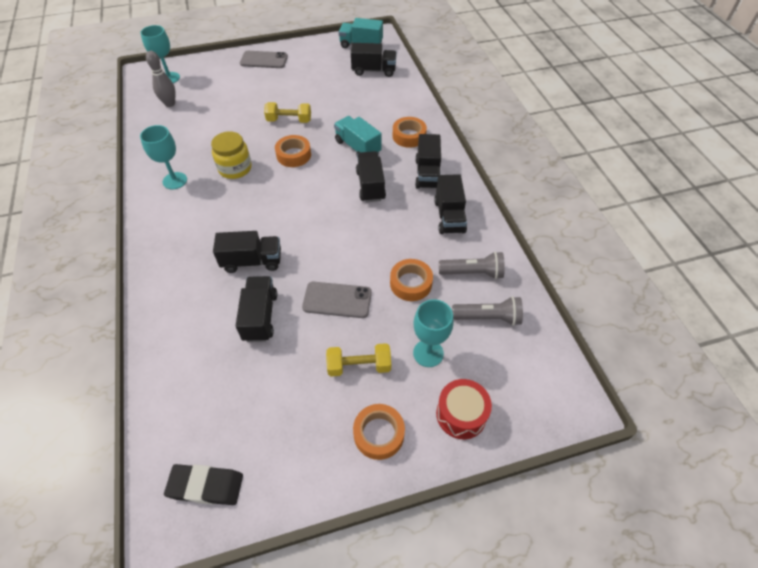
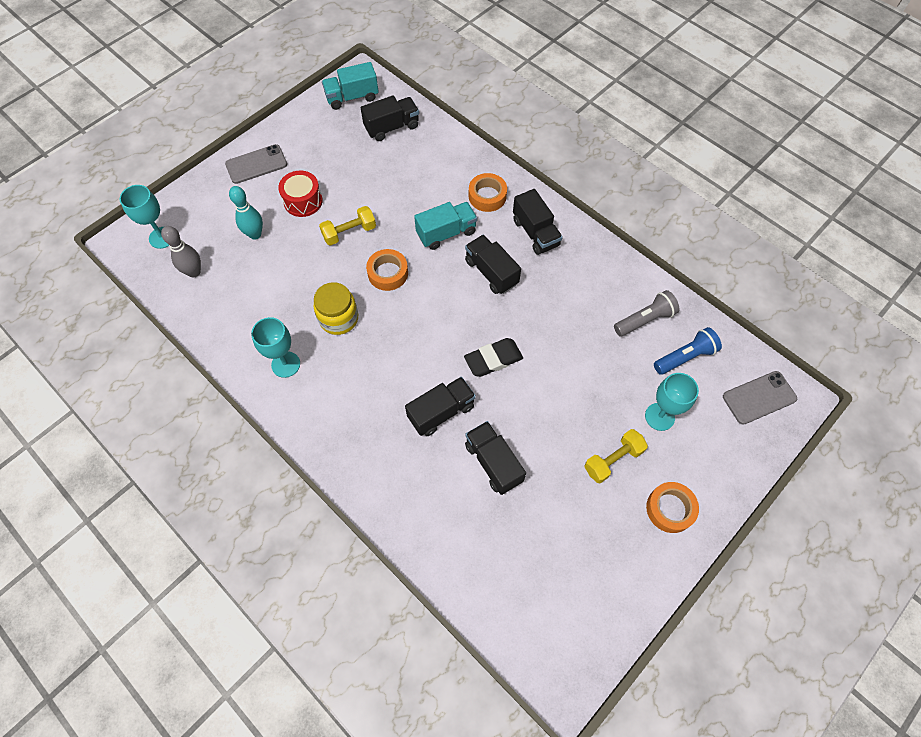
camera: 30 degrees left, 10 degrees up
black eraser [164,464,243,505] -> black eraser moved to [464,338,523,377]
grey phone [302,282,372,318] -> grey phone moved to [723,371,797,425]
turquoise truck [334,116,382,155] -> turquoise truck turned 135 degrees clockwise [414,202,477,250]
orange tape [390,259,433,301] -> none
black truck [434,174,467,234] -> none
red drum [436,379,492,439] -> red drum moved to [278,170,323,217]
grey flashlight [452,296,523,326] -> blue flashlight [654,327,722,375]
none -> turquoise bowling pin [229,186,263,240]

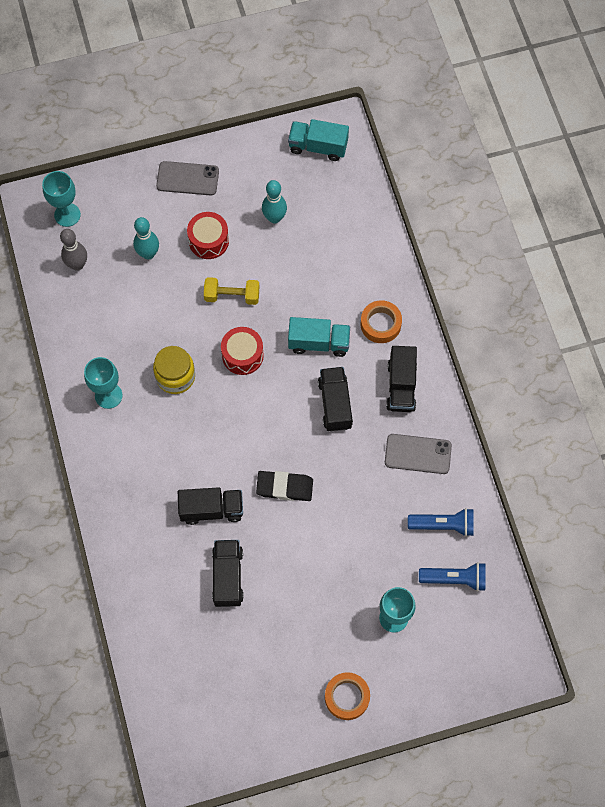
camera: 30 degrees right, 5 degrees up
black truck [360,95,419,141] -> none
orange tape [366,249,408,291] -> red drum [221,327,264,375]
yellow dumbbell [584,429,648,483] -> none
grey flashlight [614,290,679,336] -> blue flashlight [408,508,474,537]
grey phone [723,371,797,425] -> grey phone moved to [385,434,452,474]
none -> turquoise bowling pin [262,180,287,224]

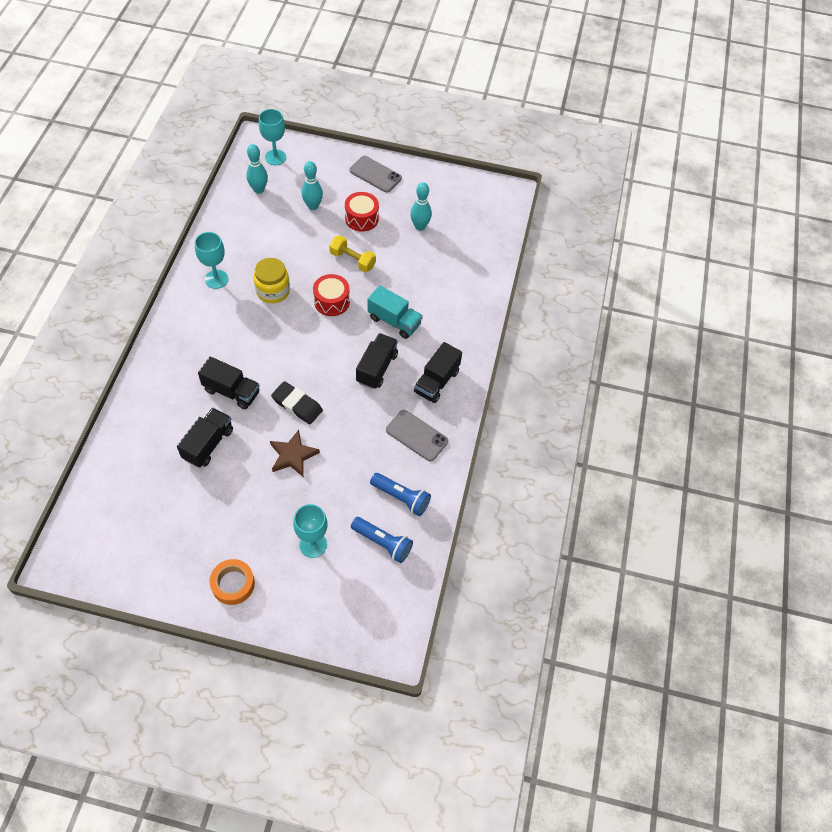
camera: 25 degrees right, 10 degrees down
grey bowling pin [60,229,87,271] -> turquoise bowling pin [246,144,268,194]
turquoise truck [288,119,349,161] -> none
orange tape [361,300,402,343] -> none
none -> brown star [270,430,320,477]

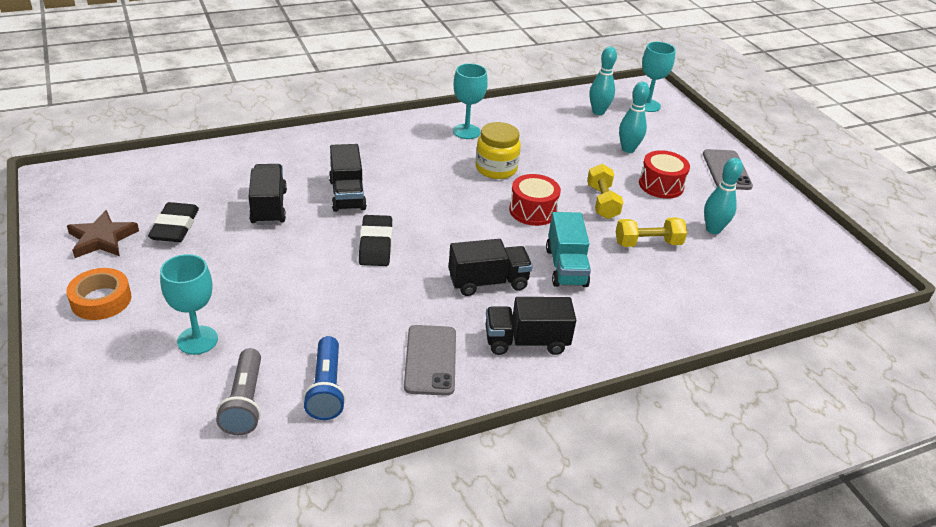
camera: 55 degrees right, 20 degrees down
black truck [177,408,233,467] -> black truck turned 90 degrees counterclockwise [248,164,287,225]
brown star [270,430,320,477] -> brown star moved to [67,210,139,258]
blue flashlight [351,517,413,563] -> grey flashlight [216,348,261,435]
none -> black eraser [148,202,199,242]
none -> yellow dumbbell [616,217,687,247]

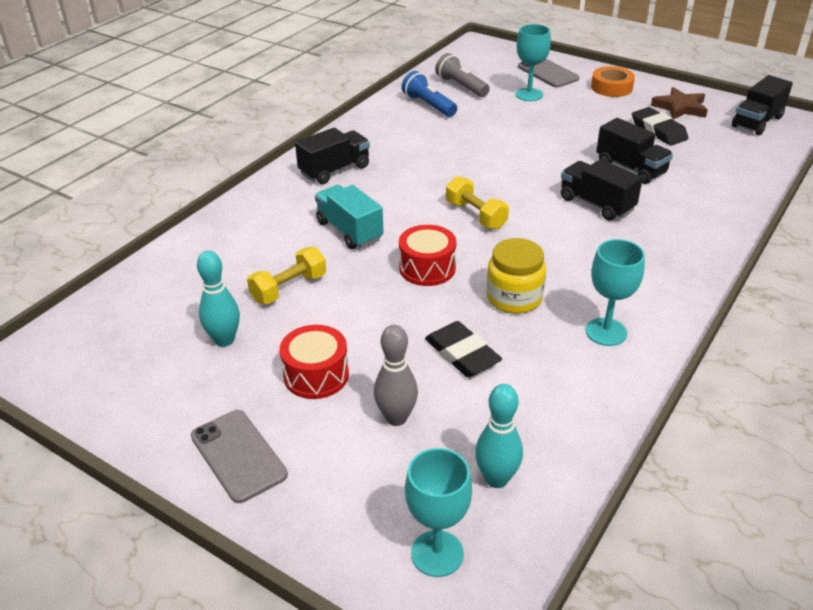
camera: 150 degrees right, 0 degrees up
black eraser [359,215,392,266] -> black eraser moved to [425,321,502,377]
grey phone [404,325,456,396] -> grey phone moved to [518,59,579,87]
black truck [449,239,533,296] -> black truck moved to [732,75,793,135]
yellow dumbbell [587,164,623,219] -> yellow dumbbell moved to [446,176,509,230]
turquoise bowling pin [619,81,650,153] -> grey bowling pin [374,325,418,426]

